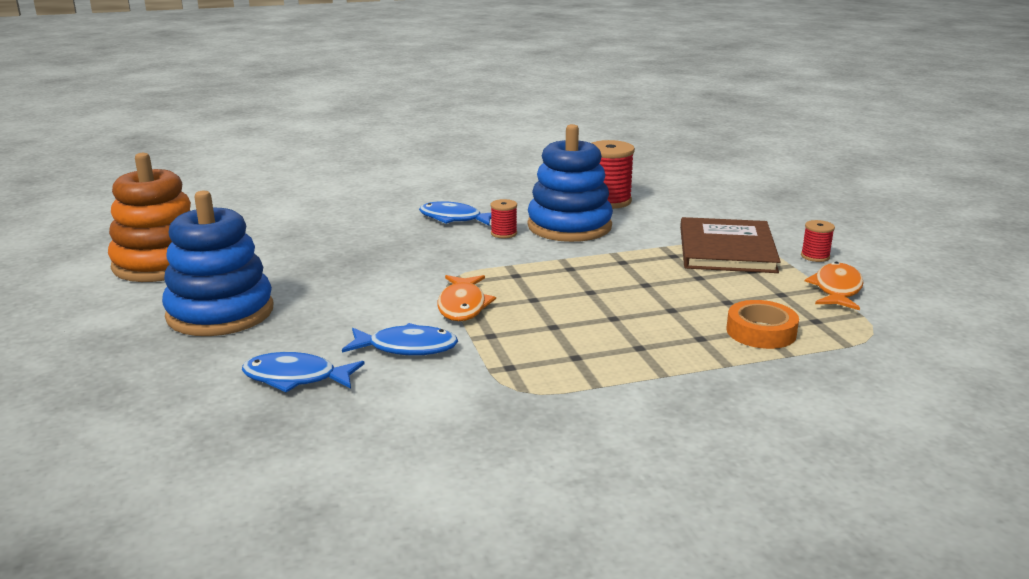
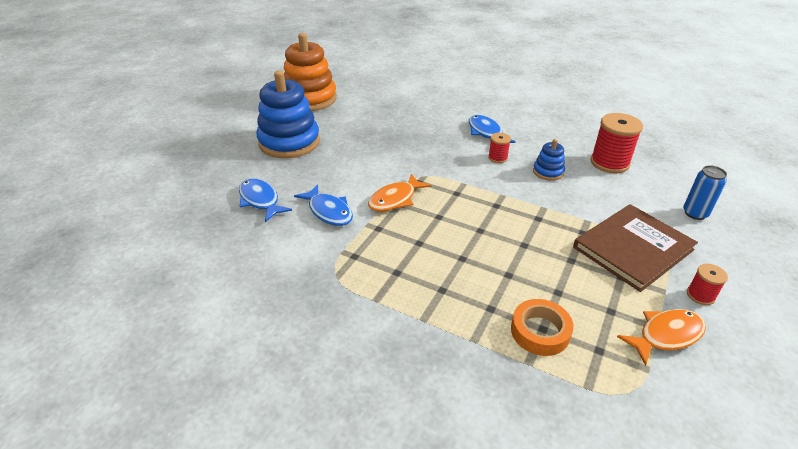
camera: 45 degrees right, 15 degrees up
blue stacking toy [528,124,613,242] -> blue stacking toy [533,139,565,181], size x0.46
none -> blue can [683,165,727,220]

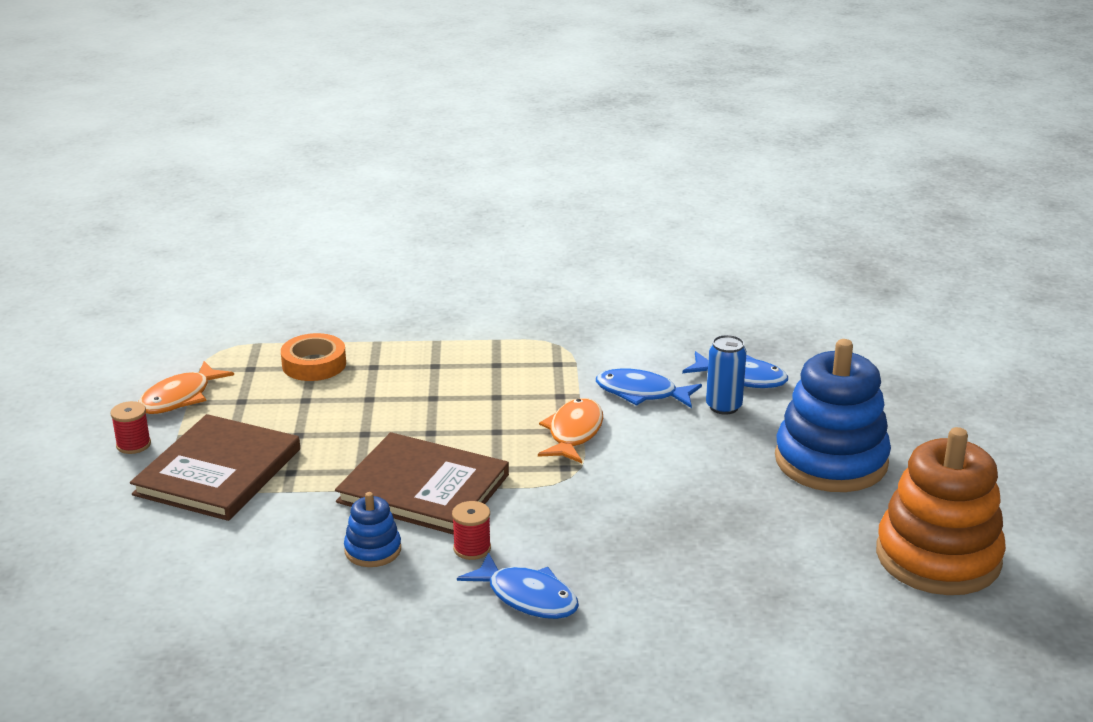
camera: 150 degrees right, 10 degrees down
red spool [590,113,643,173] -> none
blue can [683,165,727,220] -> blue can moved to [706,335,747,415]
none -> brown book [335,432,509,535]

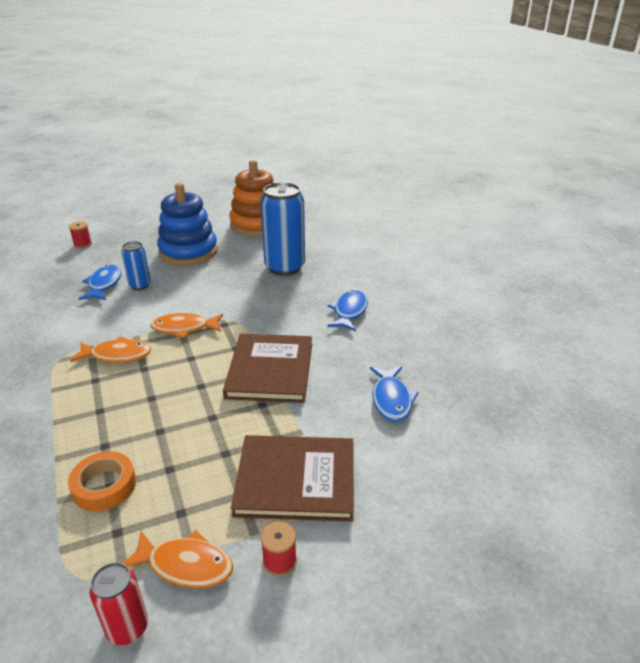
camera: 110 degrees left, 5 degrees up
blue stacking toy [344,492,401,567] -> none
red spool [452,501,491,560] -> red spool moved to [69,222,92,248]
blue fish [596,368,702,408] -> blue fish moved to [370,366,419,422]
none -> orange fish [70,337,151,363]
none -> red can [90,562,148,645]
none -> blue can [261,182,305,276]

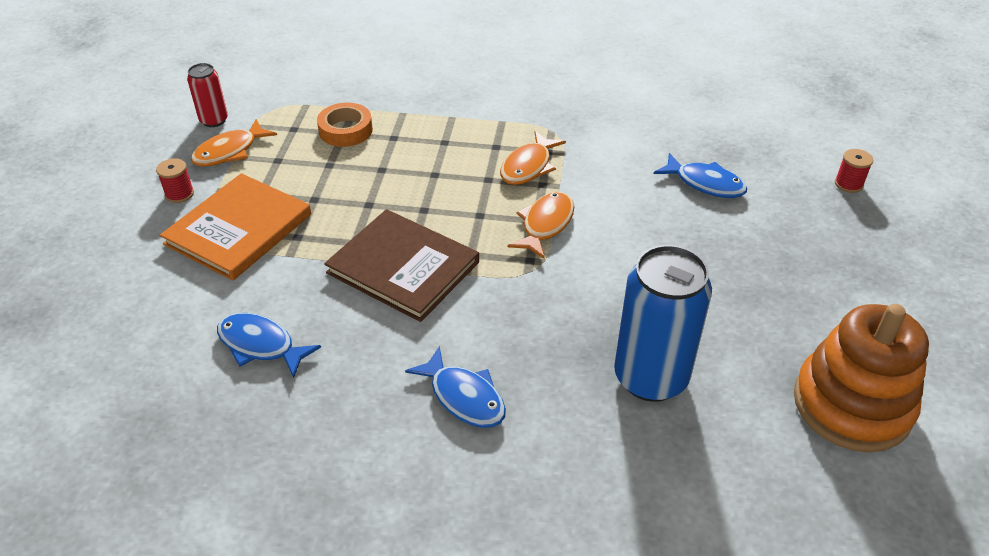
camera: 120 degrees right, 10 degrees up
blue can [121,241,151,290] -> none
blue stacking toy [157,183,218,265] -> none
brown book [231,435,354,522] -> orange book [160,173,311,281]

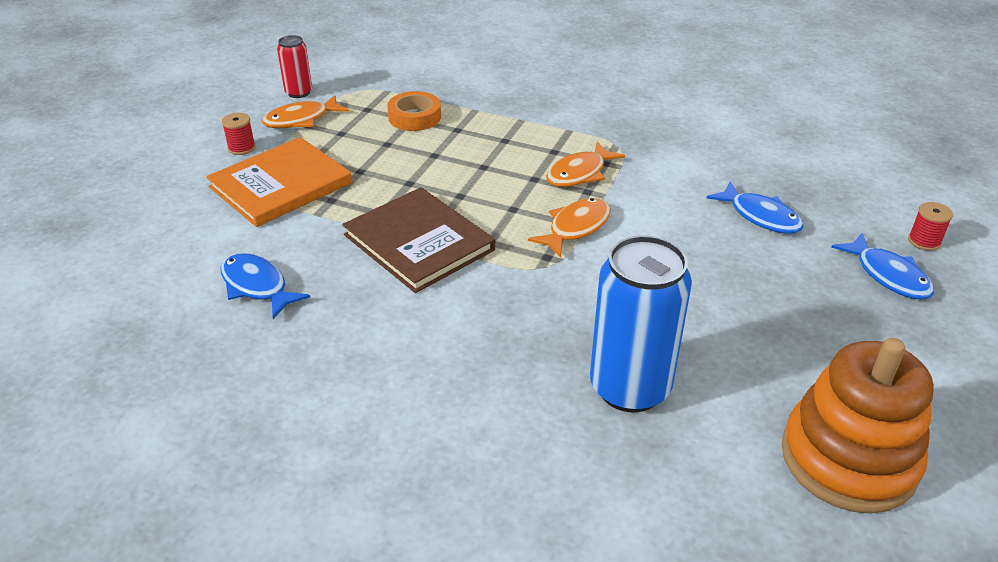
camera: 15 degrees right, 5 degrees down
blue fish [405,346,506,428] -> blue fish moved to [831,233,934,300]

